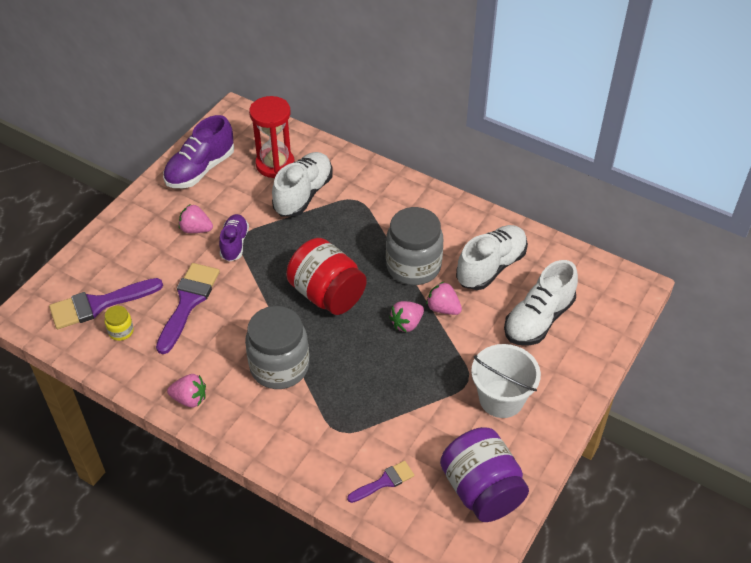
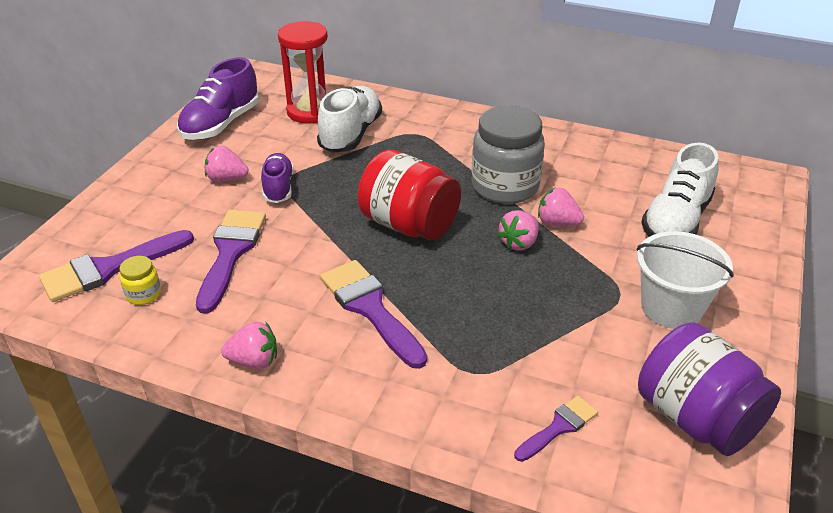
camera: 10 degrees left, 10 degrees down
grey jar [245,306,309,389] -> purple brush [320,260,427,369]
white shoe [456,225,528,290] -> none

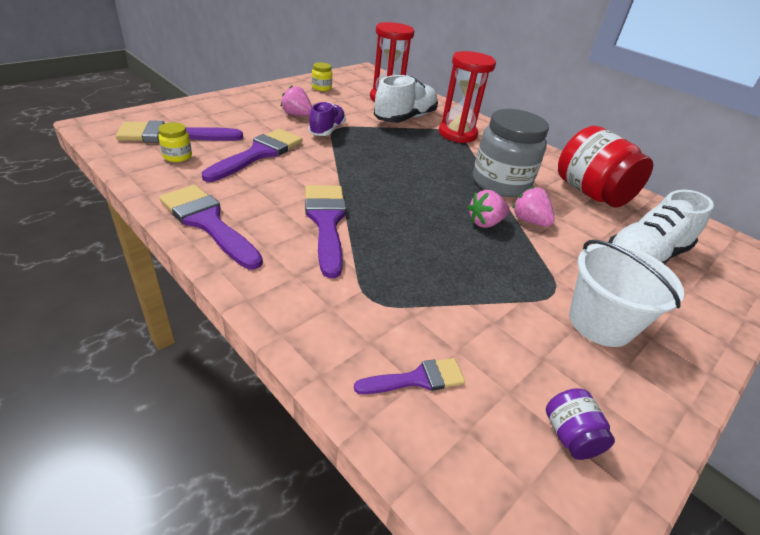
camera: 20 degrees right, 0 degrees up
purple shoe [177,57,259,140] -> yellow jar [312,62,332,91]
pink strawberry [221,322,277,369] -> purple brush [159,185,263,270]
red jar [357,150,461,241] -> red jar moved to [558,126,653,208]
purple jar [638,322,781,456] -> purple jar [546,388,615,460], size x0.44
none -> red hourglass [439,51,496,143]

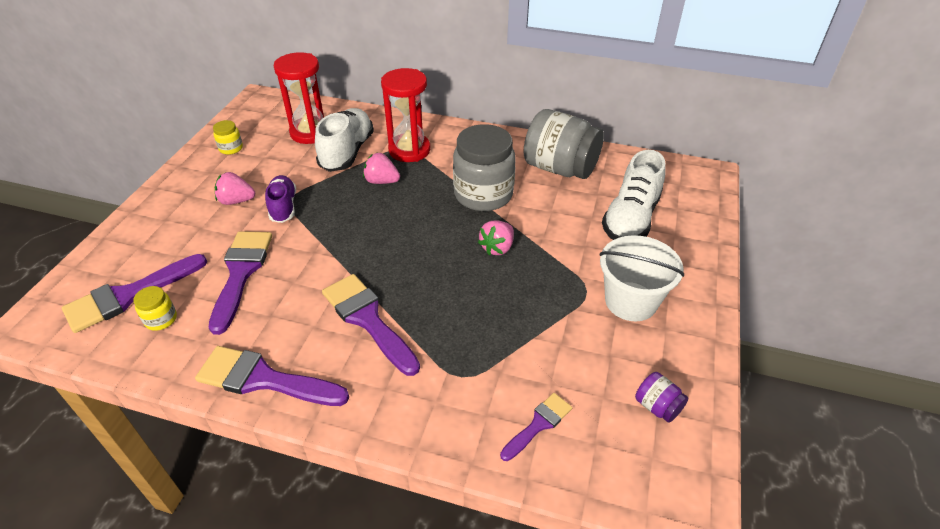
camera: 25 degrees left, 5 degrees up
pink strawberry [512,186,555,227] -> pink strawberry moved to [363,153,400,184]
red jar [558,126,653,208] -> grey jar [524,109,604,179]

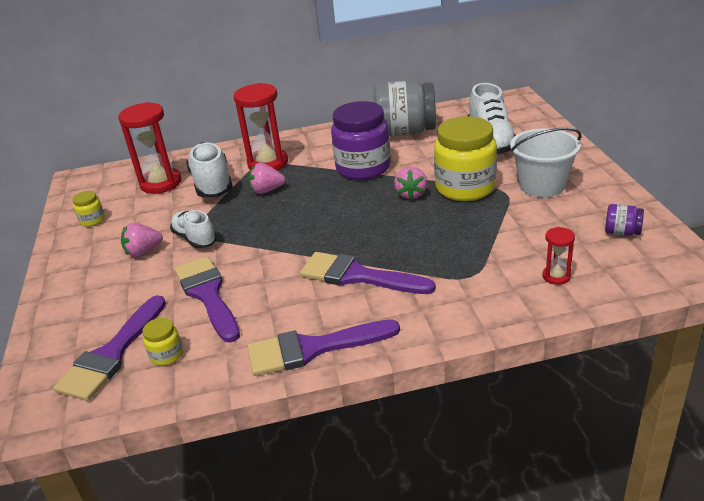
camera: 25 degrees left, 10 degrees down
purple shoe [265,175,296,223] -> white shoe [170,210,217,248]
grey jar [453,124,516,211] -> purple jar [331,101,391,180]
purple brush [500,393,572,461] -> red hourglass [543,227,575,285]
none -> yellow jar [434,116,497,201]

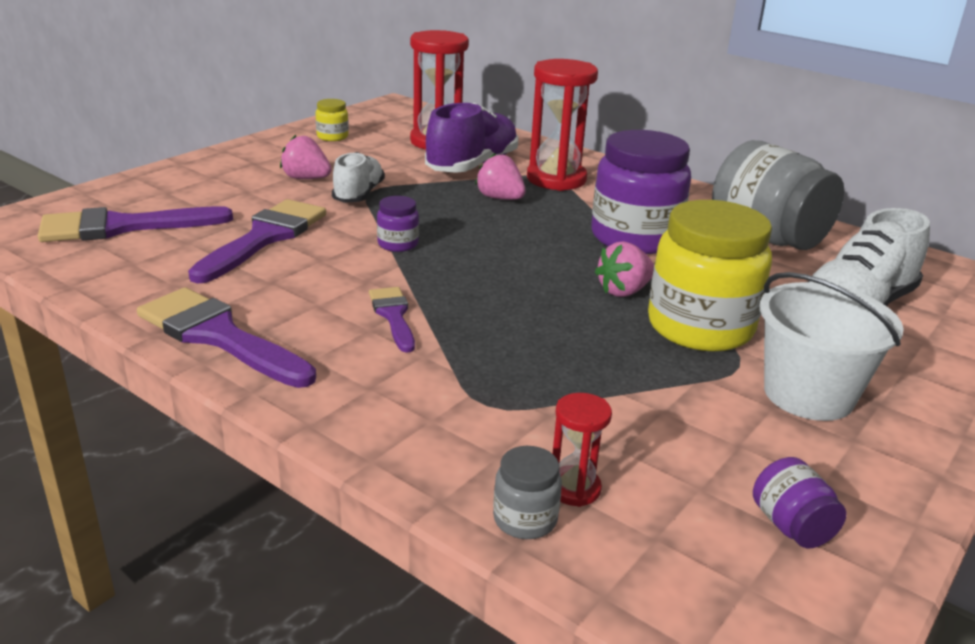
camera: 45 degrees right, 5 degrees down
yellow jar [142,318,183,366] -> none
white shoe [186,142,233,197] -> purple shoe [425,103,519,173]
purple brush [300,252,436,294] -> purple brush [369,287,415,353], size x0.56
none -> purple jar [377,196,419,252]
none -> grey jar [493,446,562,539]

